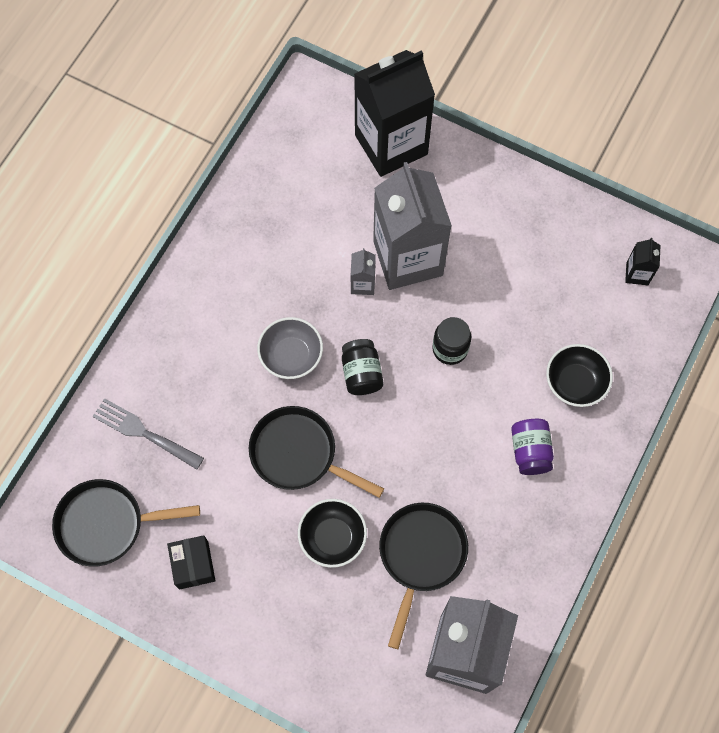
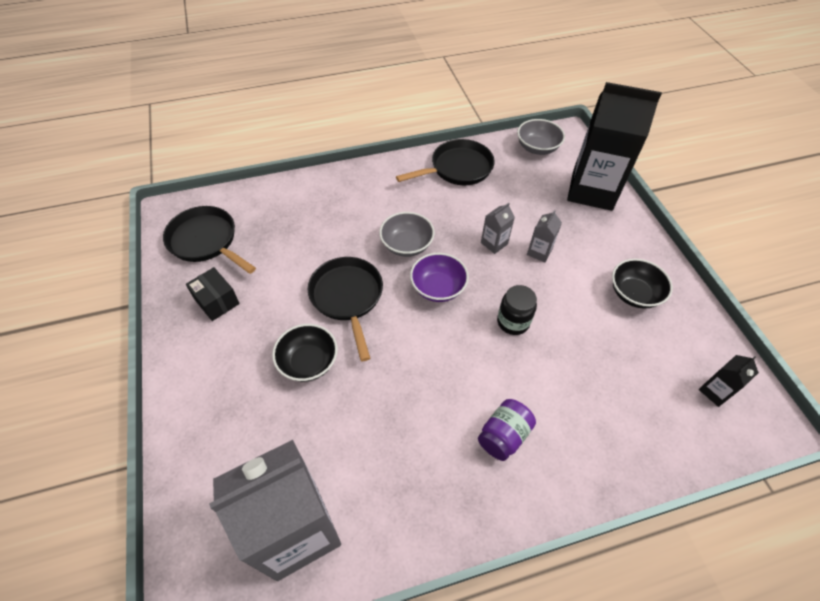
camera: 45 degrees right, 15 degrees down
grey fork [92,398,204,470] -> none
black box [167,535,215,590] -> black box turned 75 degrees counterclockwise [186,267,240,321]
black jar [342,339,384,395] -> purple bowl [410,253,469,302]
grey carton [373,162,452,290] -> grey carton [527,210,562,262], size x0.41
black pan [379,503,468,649] -> black pan moved to [396,139,495,185]
black bowl [546,344,613,407] -> black bowl moved to [612,259,673,308]
none -> grey bowl [517,119,565,155]

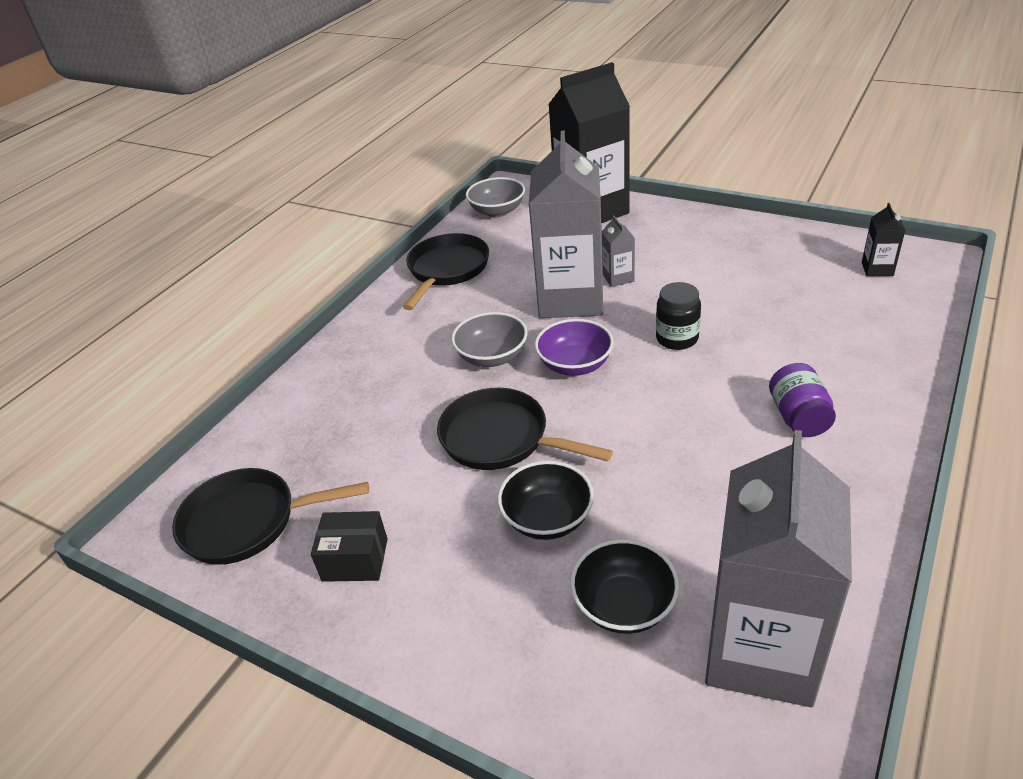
camera: 40 degrees left, 15 degrees down
grey carton [481,203,515,254] -> grey carton [529,130,603,318], size x2.46
black bowl [612,259,673,308] -> black bowl moved to [570,539,679,634]

